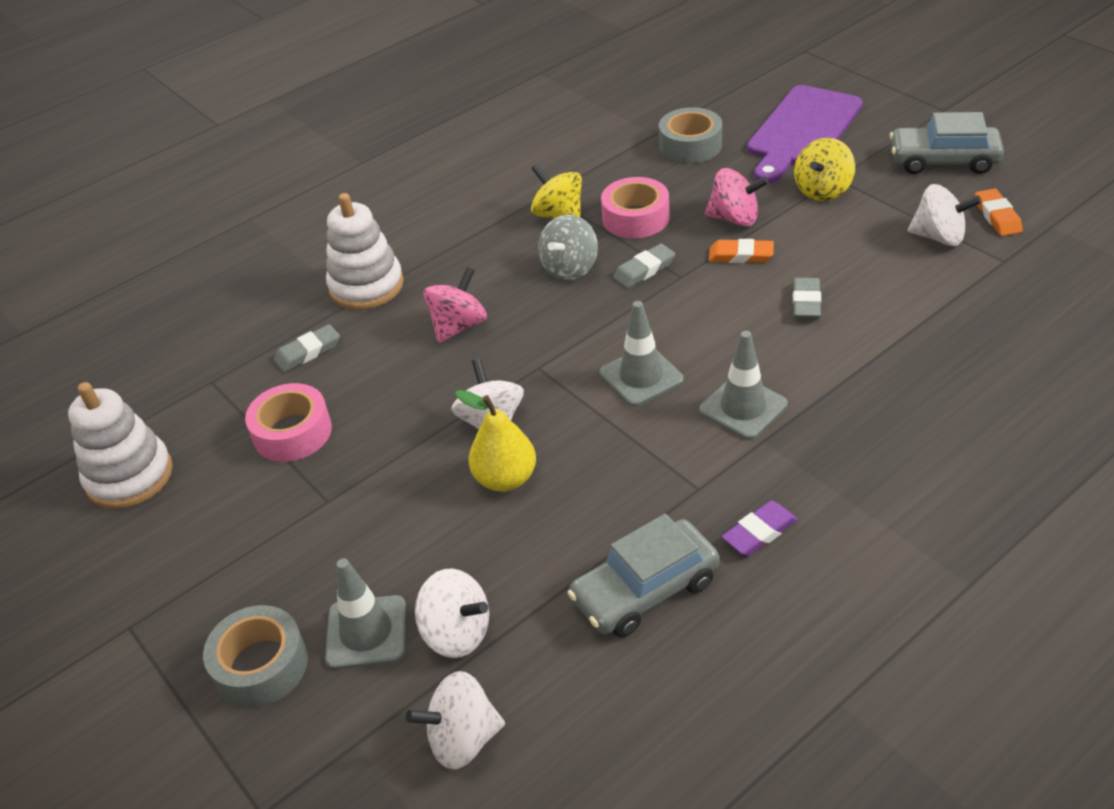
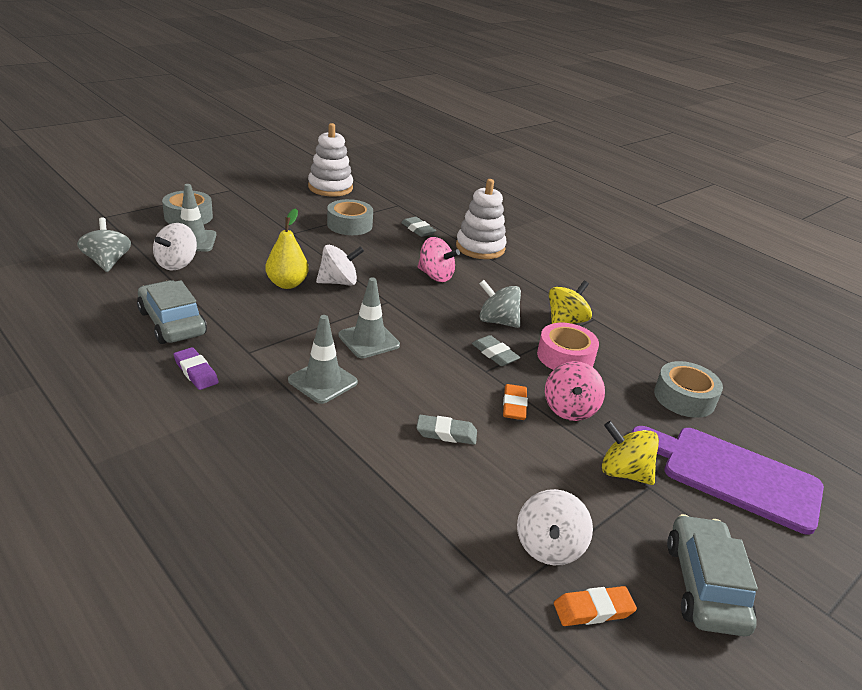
camera: 80 degrees right, 10 degrees down
pink tape [245,383,332,462] -> grey tape [327,199,373,235]
white spinning top [406,671,505,770] -> grey spinning top [77,217,131,272]

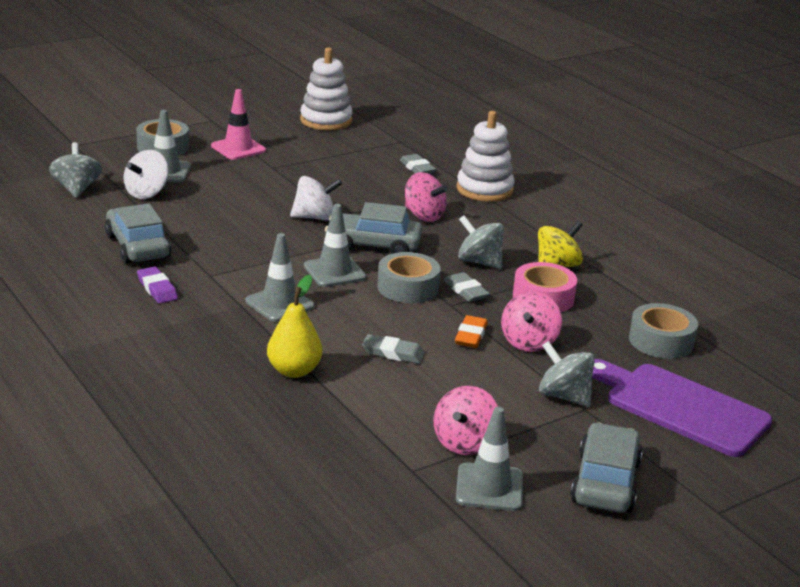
camera: 10 degrees right, 5 degrees down
yellow pear [266,208,309,289] -> yellow pear moved to [267,275,322,378]
grey tape [327,199,373,235] -> grey tape moved to [377,252,441,303]
white spinning top [517,489,593,565] -> pink spinning top [434,386,498,455]
orange eraser [554,586,637,626] -> grey traffic cone [456,407,523,511]
yellow spinning top [602,421,659,485] -> grey spinning top [539,341,595,407]
none -> pink traffic cone [211,89,266,160]
none -> grey car [325,202,422,254]

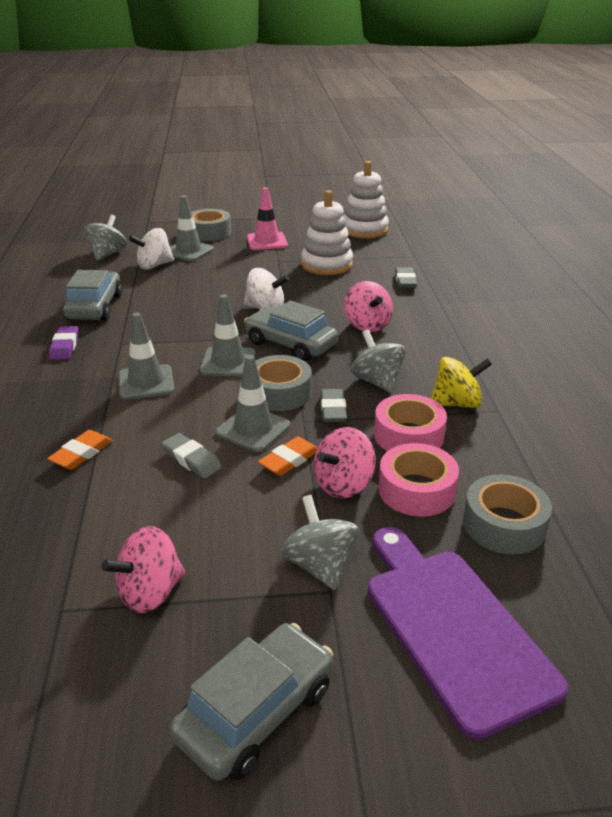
camera: 30 degrees right, 5 degrees up
yellow pear [267,275,322,378] -> orange eraser [47,430,112,470]
white stacking toy [456,111,515,202] -> white stacking toy moved to [301,190,353,275]
grey traffic cone [456,407,523,511] -> grey traffic cone moved to [216,355,290,452]
none -> pink tape [378,443,459,516]

